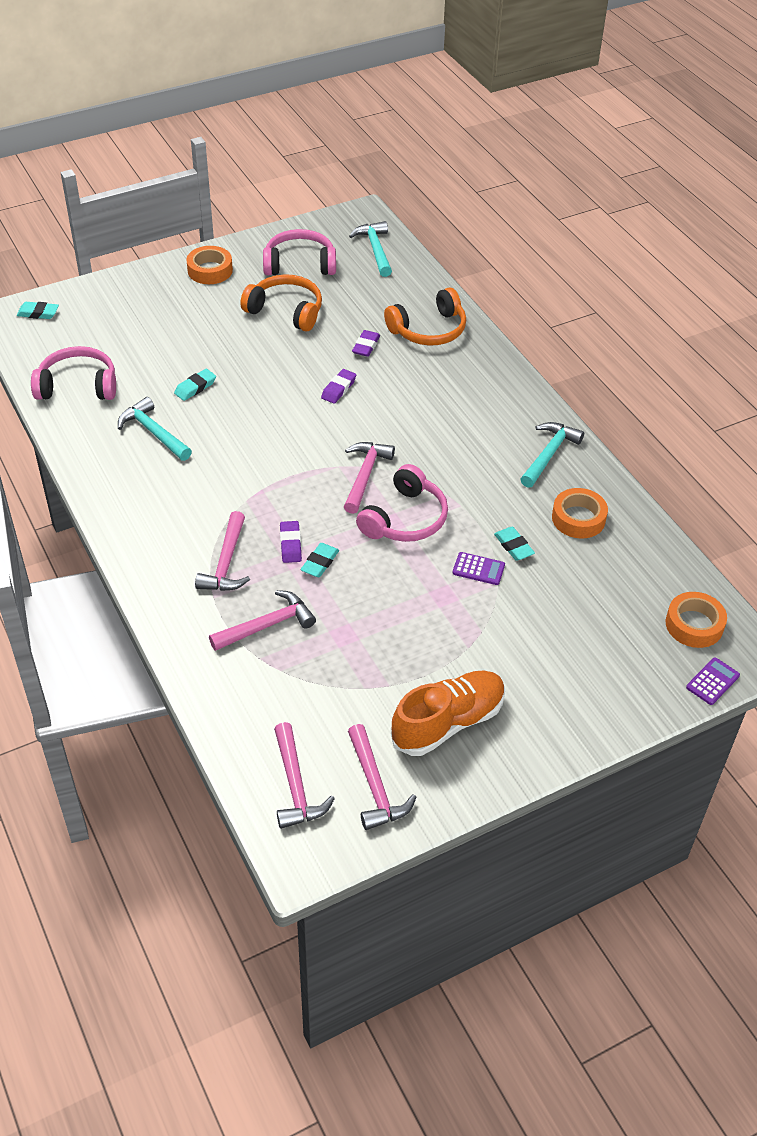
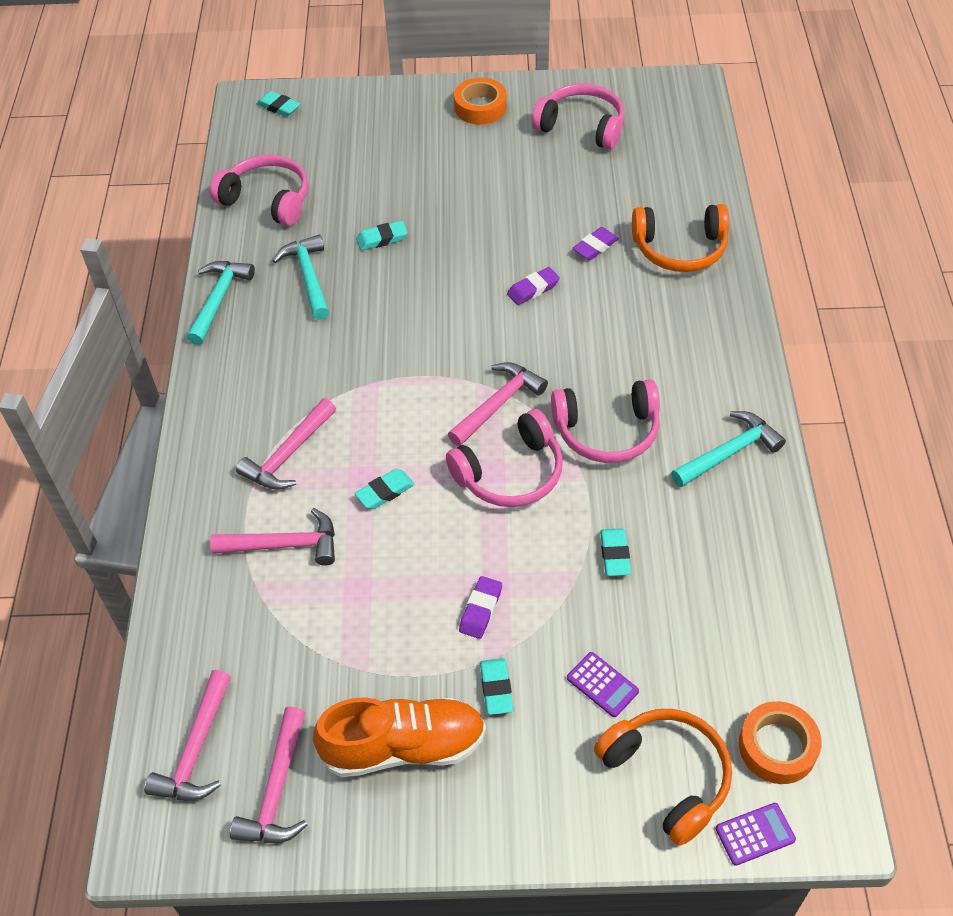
camera: 30 degrees right, 5 degrees up
orange headphones [240,274,322,331] -> orange headphones moved to [594,709,732,846]
purple eraser [280,521,302,563] -> purple eraser moved to [459,576,502,639]
turquoise hammer [349,221,392,277] -> turquoise hammer moved to [187,261,255,345]
purple calculator [452,552,505,585] -> purple calculator moved to [567,652,639,717]
orange tape [552,488,608,539] -> none
none -> turquoise eraser [480,658,513,715]
none -> pink headphones [551,379,660,463]

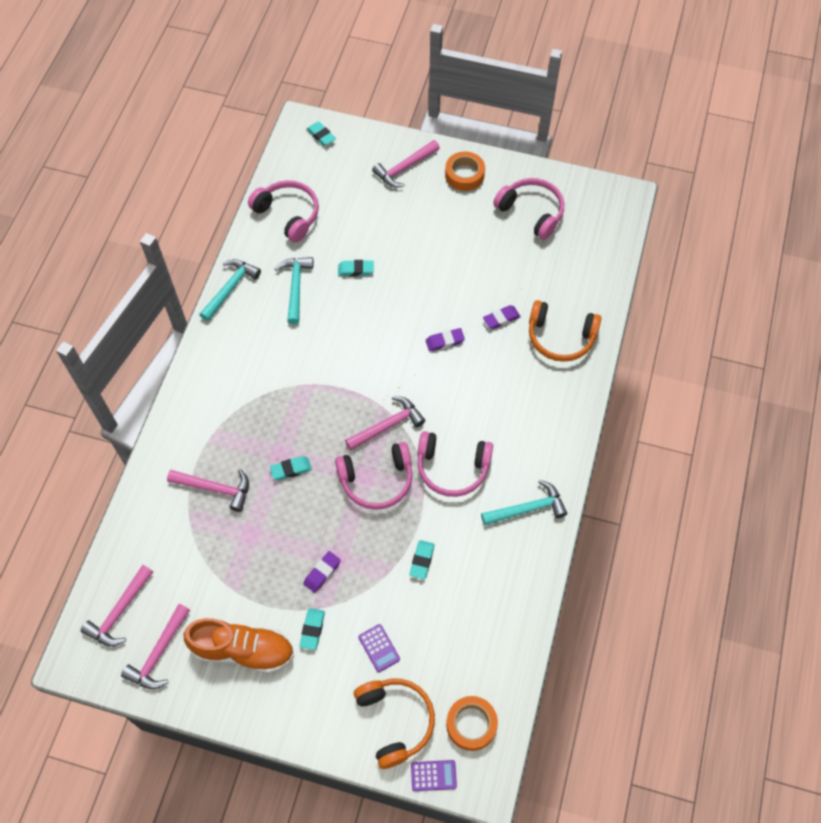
camera: 15 degrees right, 10 degrees up
pink hammer [236,398,336,490] -> pink hammer moved to [372,140,440,187]

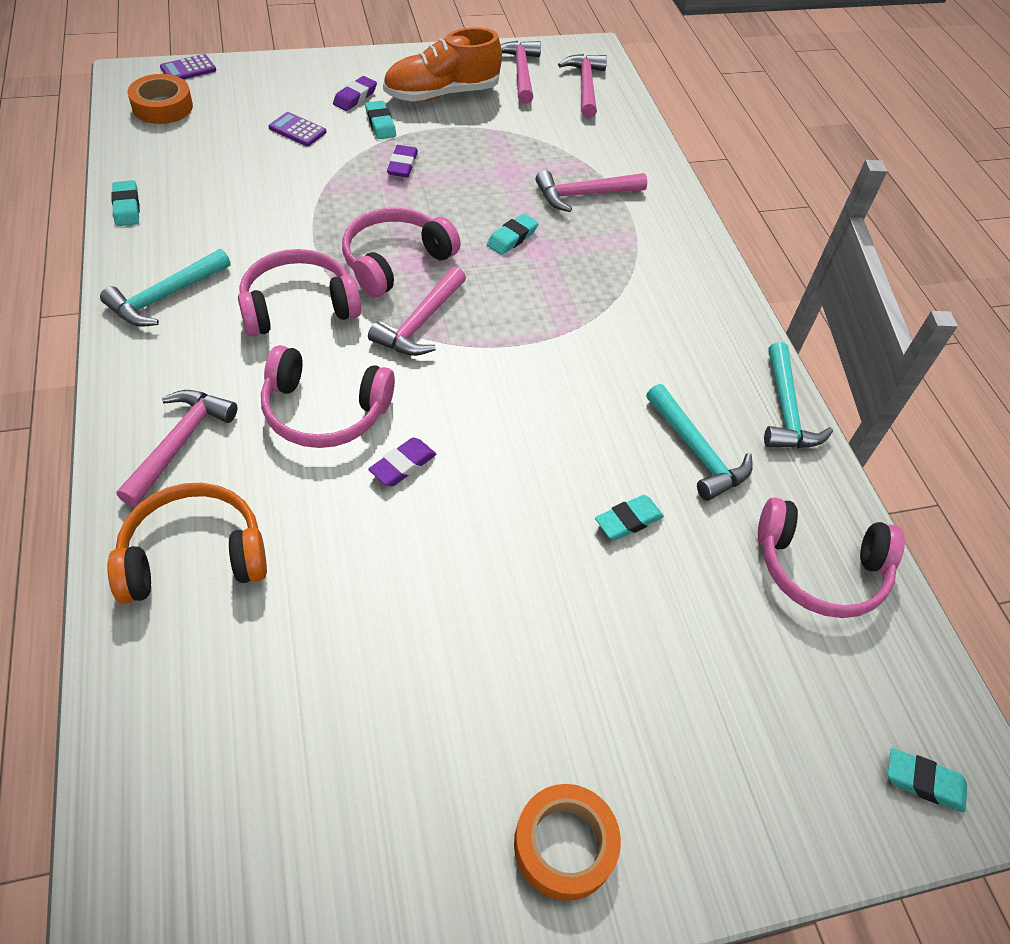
camera: 145 degrees right, 10 degrees down
orange headphones [354,678,435,769] -> none
pink hammer [372,140,440,187] -> pink hammer moved to [116,390,238,506]
turquoise eraser [410,540,435,579] -> turquoise eraser moved to [111,180,140,226]
purple eraser [483,305,521,329] -> purple eraser moved to [333,76,377,111]
pink headphones [493,178,564,240] -> pink headphones moved to [261,345,395,448]

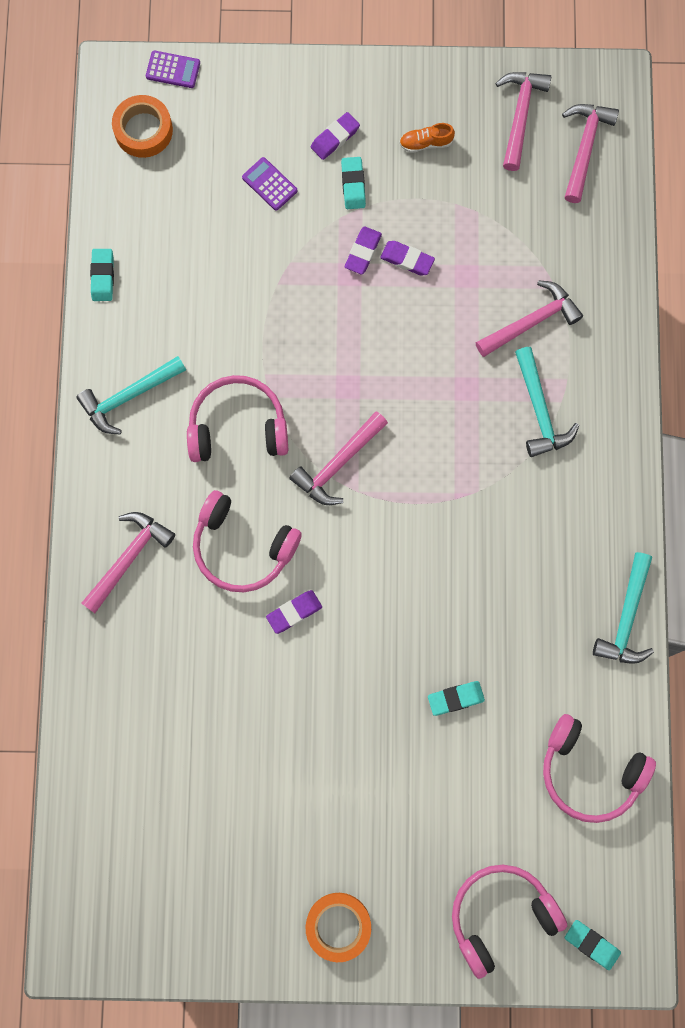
camera: 20 degrees right, 25 degrees up
orange headphones [107,483,267,604] -> none
purple calculator [160,54,216,79] -> purple calculator turned 150 degrees counterclockwise [146,51,200,88]
pink headphones [342,208,461,297] -> pink headphones moved to [452,865,567,979]
orange shoe [383,27,502,102] -> orange shoe [399,123,455,153], size x0.43
turquoise eraser [487,213,539,255] -> none
pink hammer [536,170,647,212] -> pink hammer turned 150 degrees clockwise [476,280,583,357]
turquoise hammer [646,384,753,501] -> turquoise hammer moved to [515,347,579,457]
none -> purple eraser [380,241,435,275]

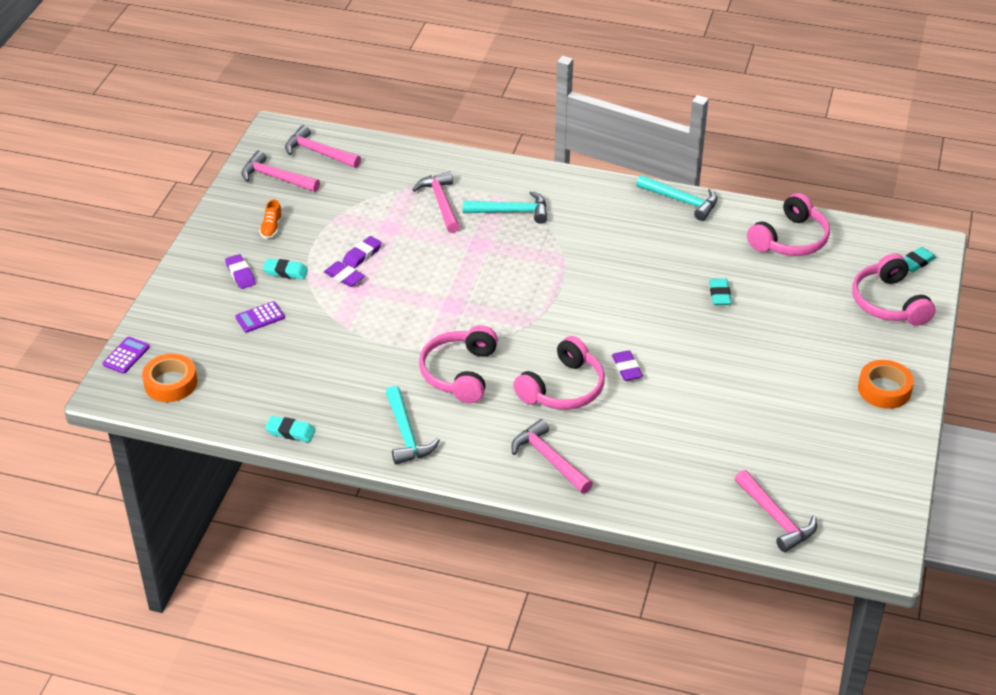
camera: 75 degrees left, 35 degrees down
pink hammer [289,411,388,505] -> pink hammer moved to [735,470,817,552]

